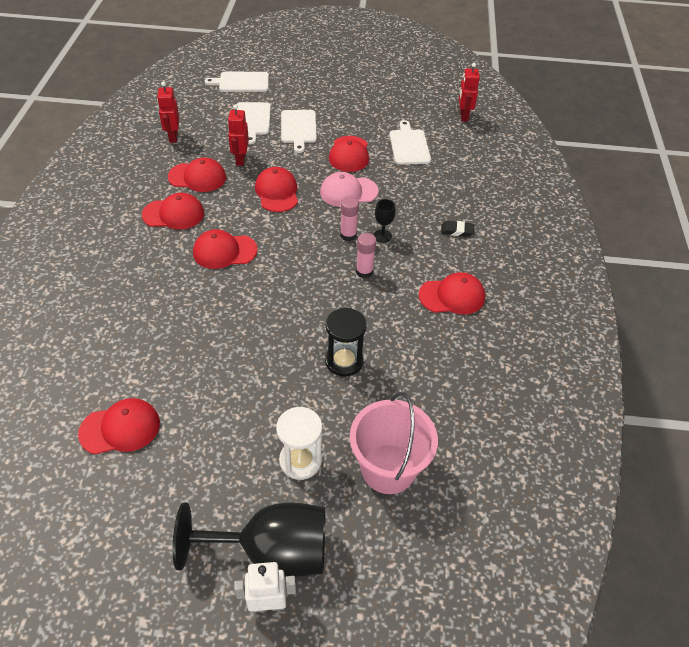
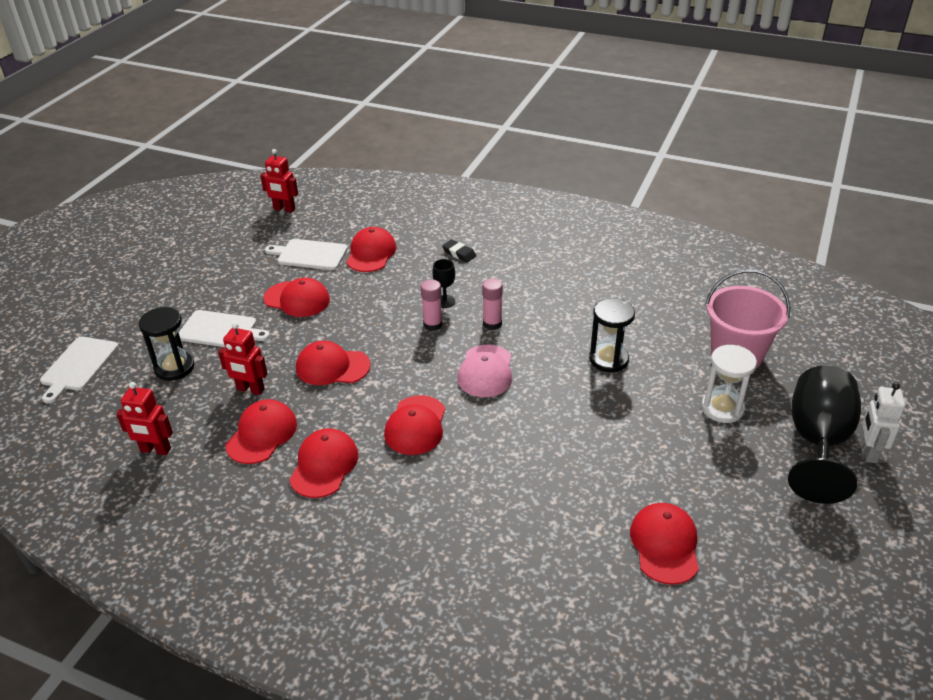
camera: 70 degrees left, 10 degrees down
white cutting board [237,102,271,144] -> black hourglass [139,307,194,381]
pink cap [320,172,379,207] -> pink cap moved to [457,345,512,397]
red cap [419,272,485,314] -> red cap moved to [346,227,397,272]
black eraser [441,221,474,237] -> black eraser turned 75 degrees counterclockwise [442,240,476,262]

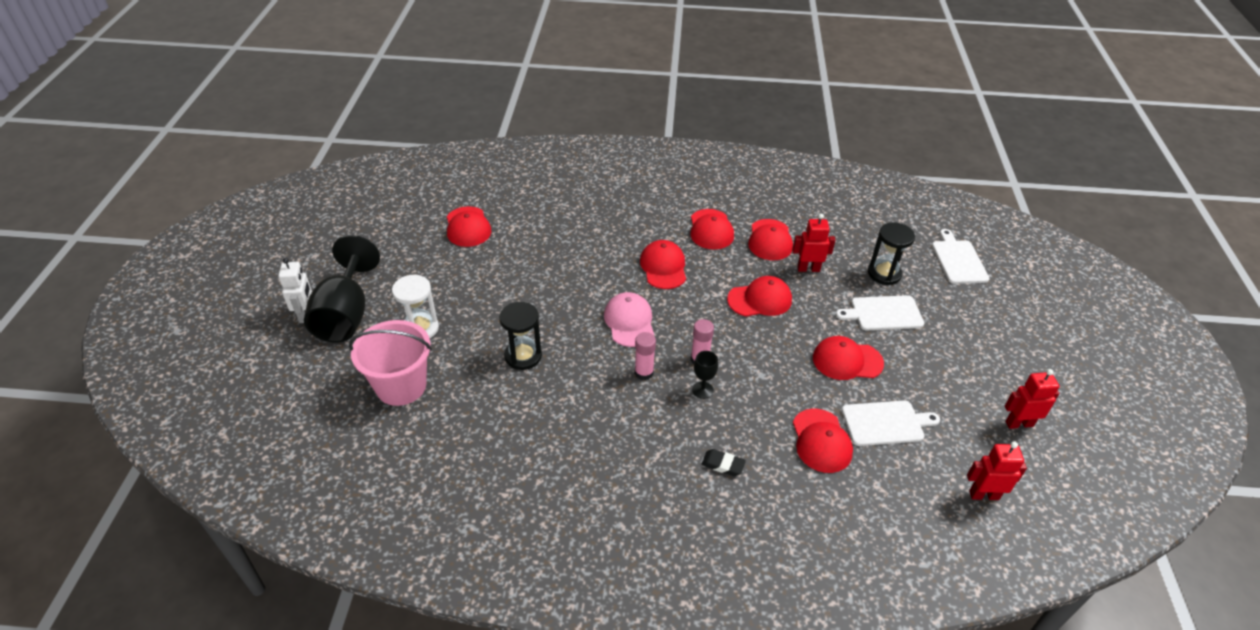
camera: 160 degrees right, 5 degrees up
red robot [116,382,173,455] -> red robot moved to [1004,369,1060,429]

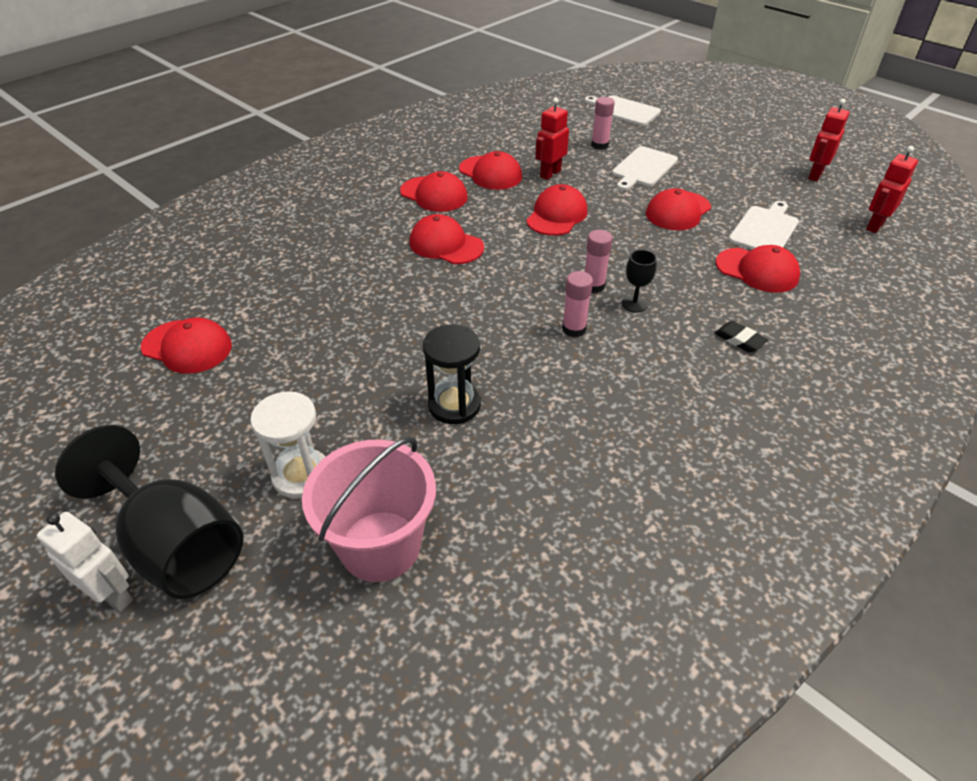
camera: 50 degrees left, 0 degrees up
pink cap [604,292,654,347] -> none
black eraser [701,449,746,476] -> black eraser turned 75 degrees clockwise [715,321,768,353]
black hourglass [868,222,915,285] -> pink glue stick [591,97,615,150]

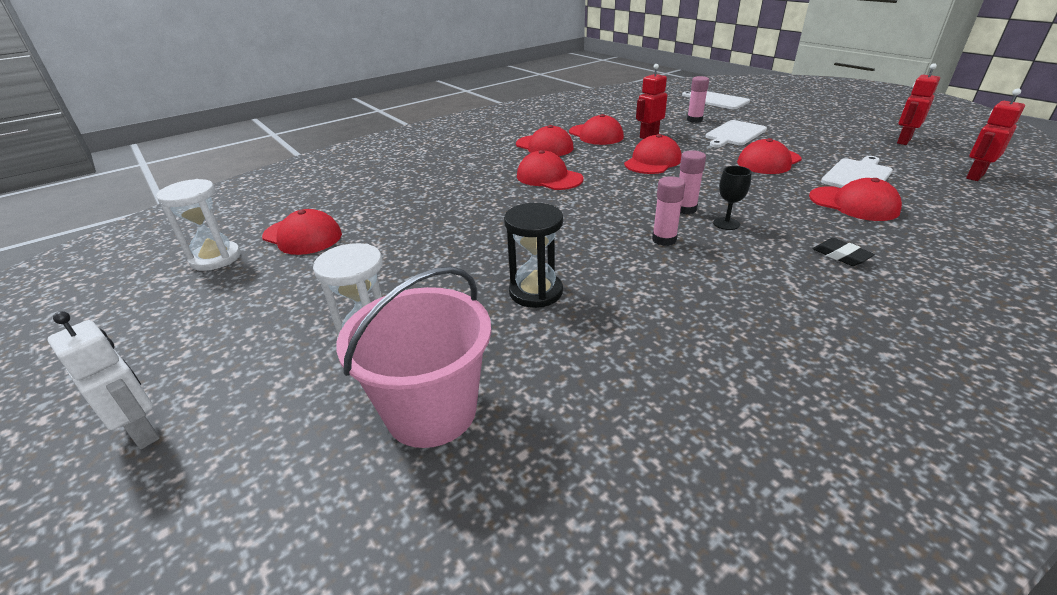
camera: 10 degrees right, 10 degrees down
black goblet [55,425,243,599] -> none
none -> white hourglass [156,179,241,271]

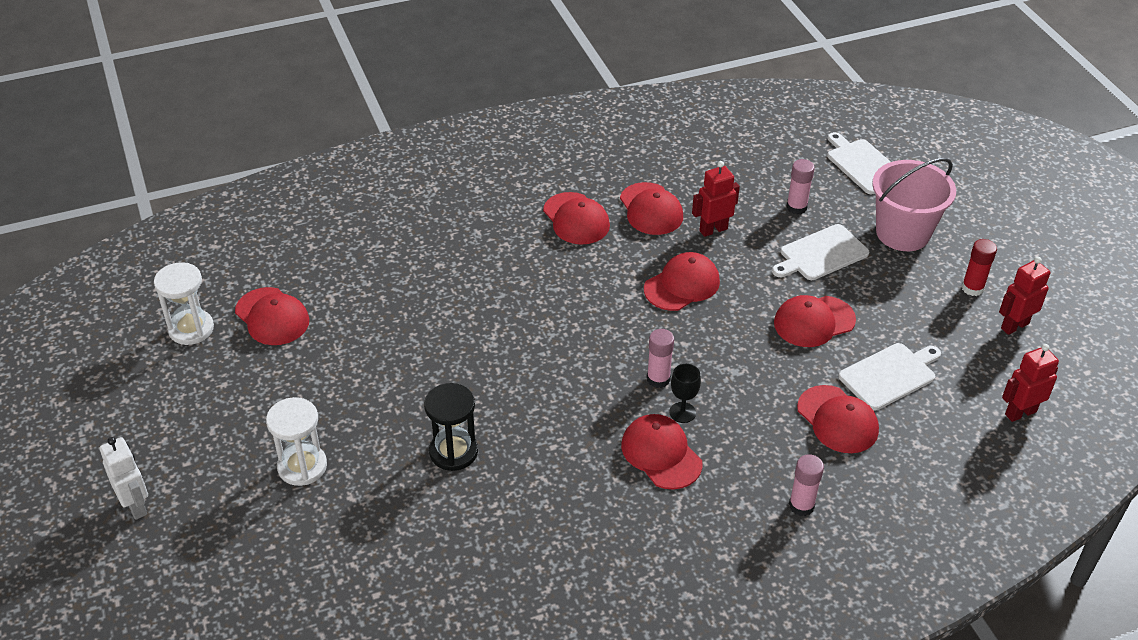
camera: 15 degrees right, 10 degrees up
pink bucket [336,266,491,448] -> pink bucket moved to [872,158,956,251]
red cap [517,150,583,190] -> red cap moved to [621,414,702,489]
pink glue stick [652,176,685,246] -> pink glue stick moved to [789,454,824,516]
black eraser [813,238,875,266] -> none
none -> red glue stick [961,239,997,296]

